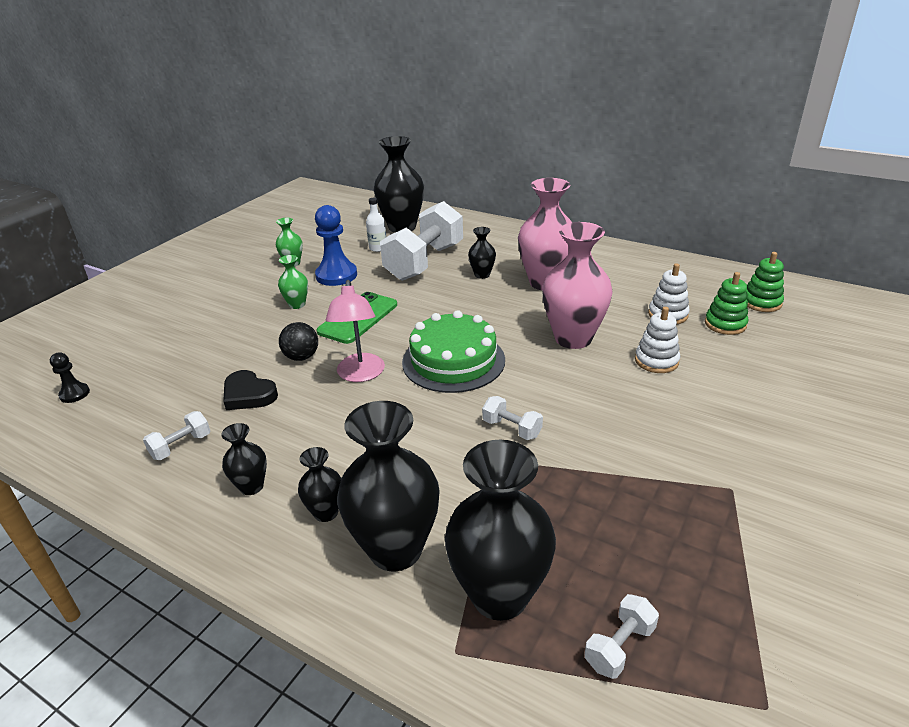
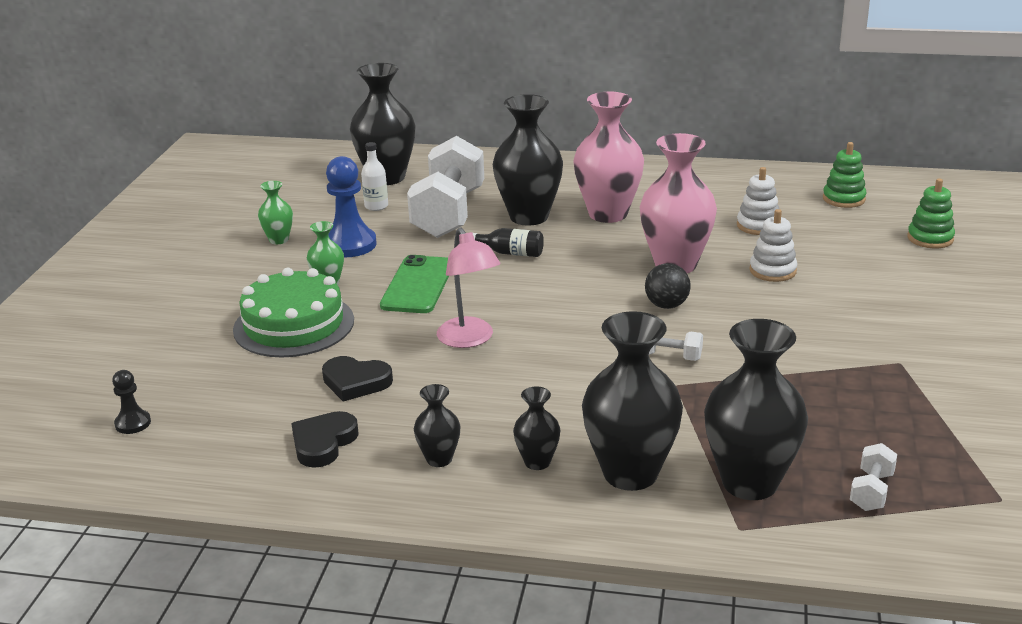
camera: 20 degrees left, 5 degrees down
white dumbbell [143,411,210,460] -> black heart [291,411,359,468]
black ball [279,322,318,361] -> black ball moved to [645,263,691,309]
green cake [402,310,505,393] -> green cake moved to [233,268,354,357]
black vase [468,227,496,279] -> black vase [493,94,563,226], size x2.06
green stacking toy [705,272,748,335] -> green stacking toy moved to [907,178,955,249]
none -> black bottle [473,228,544,257]

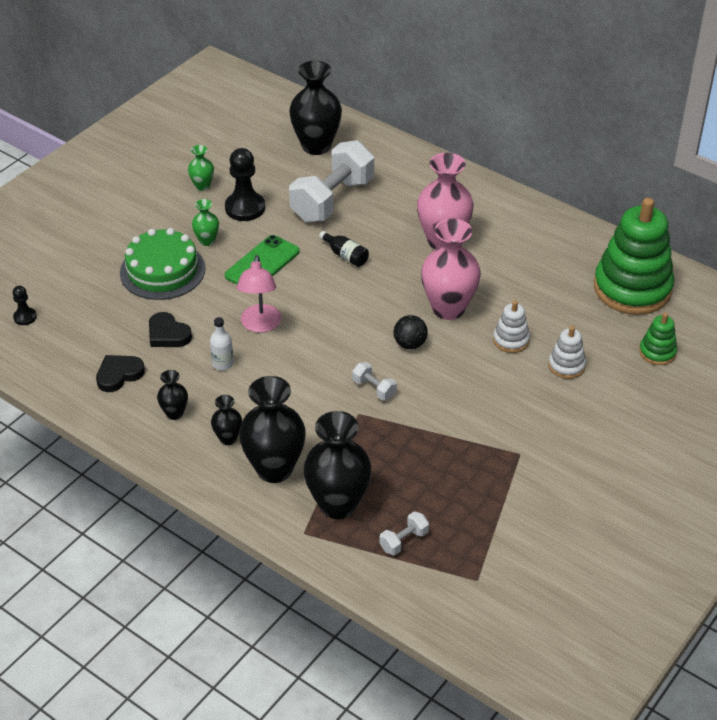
camera: 25 degrees right, 15 degrees up
blue pawn [326,156,377,257] -> black pawn [225,148,265,221]
white bottle [361,142,388,211] -> white bottle moved to [210,317,234,370]
black vase [493,94,563,226] -> none
white stacking toy [737,167,779,235] -> white stacking toy moved to [548,326,586,379]
green stacking toy [823,142,867,208] -> green stacking toy [594,198,674,315], size x2.22

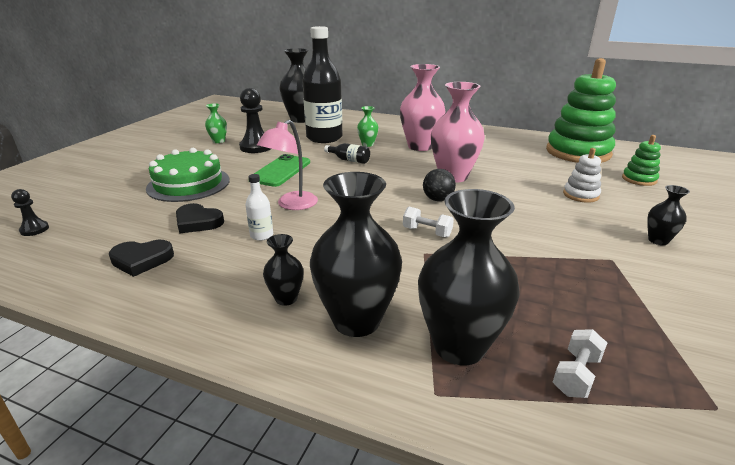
camera: 15 degrees left, 15 degrees down
black heart [96,355,145,392] -> black heart turned 135 degrees counterclockwise [109,240,174,277]
black vase [157,370,188,420] -> black vase moved to [647,185,690,245]
green vase [192,199,219,246] -> green vase moved to [357,106,379,147]
pink lamp [237,255,281,333] -> pink lamp turned 45 degrees clockwise [257,120,318,210]
white dumbbell [289,140,374,222] -> black bottle [302,26,343,143]
white stacking toy [493,300,530,353] -> none

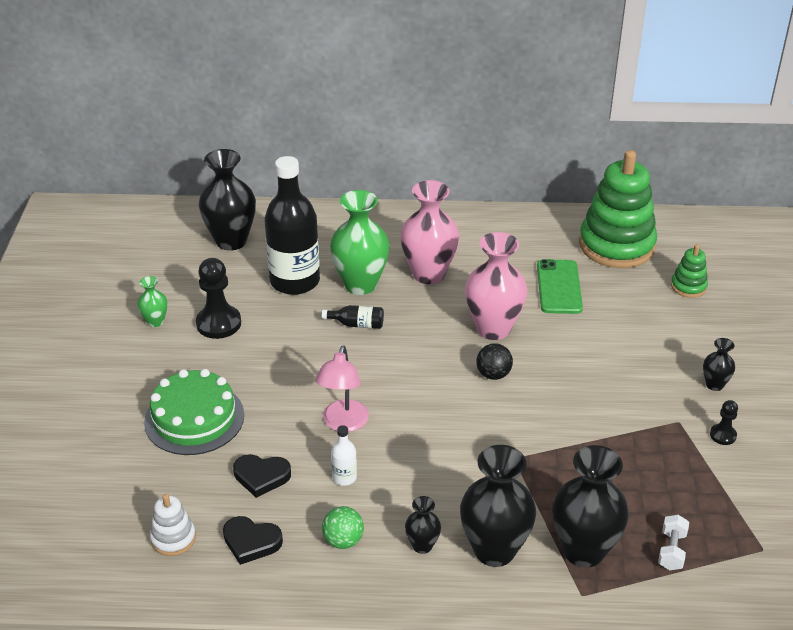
camera: 20 degrees left, 10 degrees up
black pawn [11,189,49,236] -> black pawn moved to [710,400,738,445]
black heart [109,240,174,277] -> black heart turned 45 degrees clockwise [223,516,283,565]
green phone [248,154,310,187] -> green phone moved to [537,259,583,314]
green vase [357,106,379,147] -> green vase [330,190,390,295], size x2.06
white dumbbell [403,207,454,238] -> none
white stacking toy [563,148,601,203] -> white stacking toy moved to [150,494,196,556]
none -> green ball [322,506,364,549]

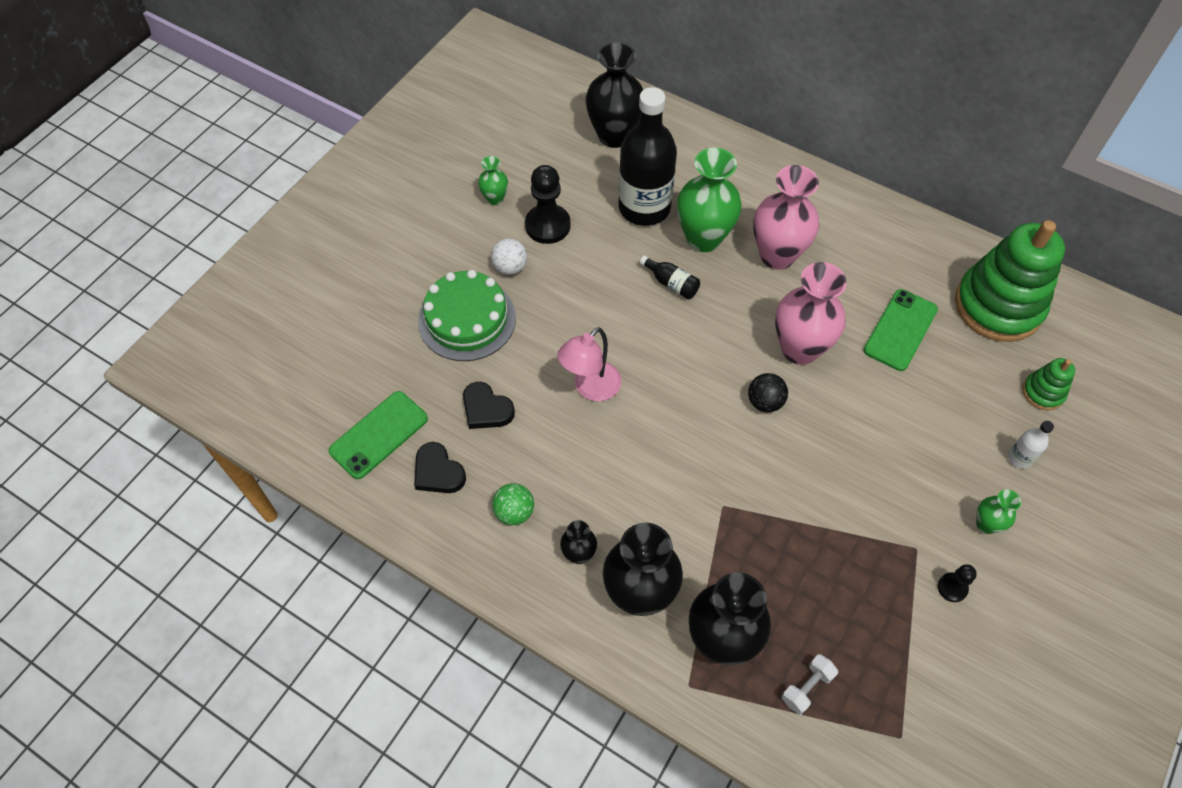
camera: 30 degrees right, 20 degrees up
white stacking toy [150,494,196,556] -> green phone [329,391,428,479]
white bottle [331,425,357,486] -> white bottle moved to [1008,421,1054,469]
black vase [703,338,735,391] -> green vase [976,489,1021,534]
none -> white ball [491,238,527,275]

